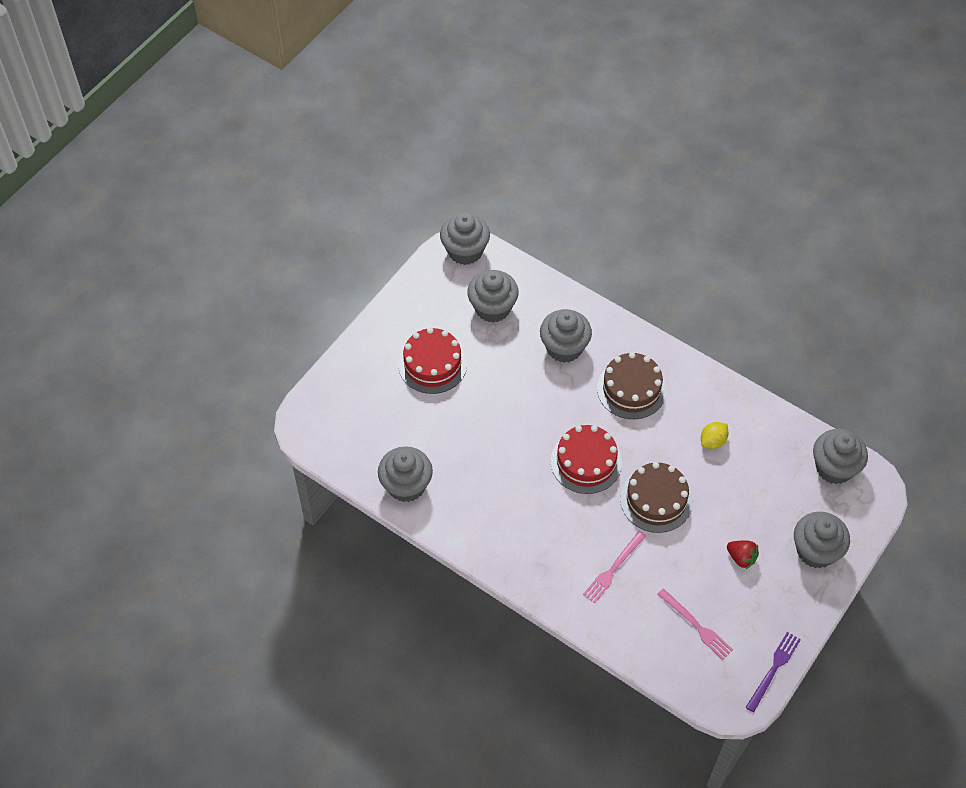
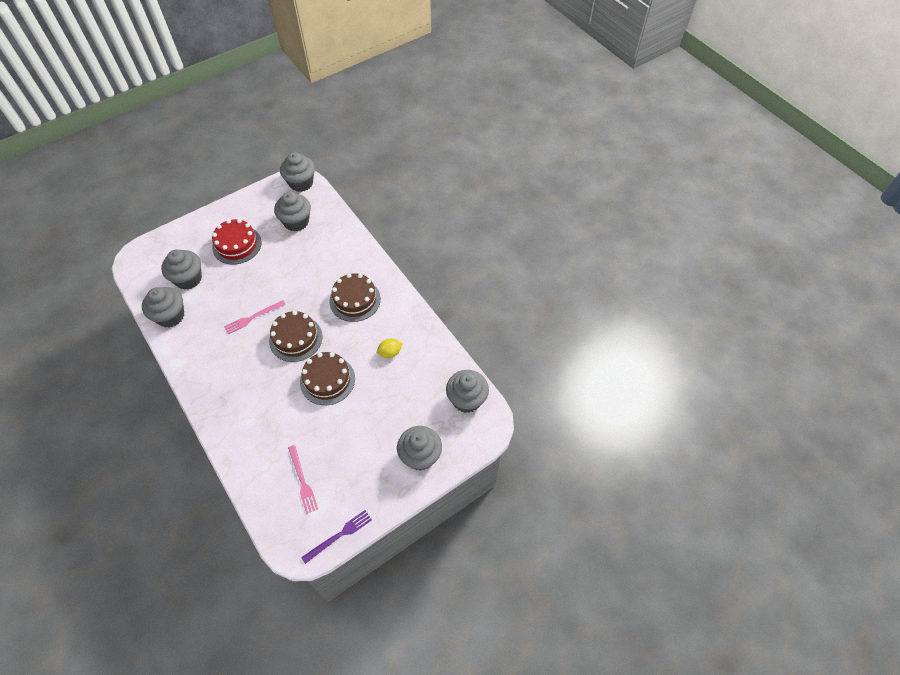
camera: 20 degrees right, 0 degrees up
grey cupcake [540,309,592,363] -> grey cupcake moved to [161,249,202,290]
red cake [551,425,622,494] -> brown cake [269,311,322,362]
pink fork [583,531,646,603] -> pink fork moved to [224,300,286,334]
red strawberry [727,540,759,569] -> none

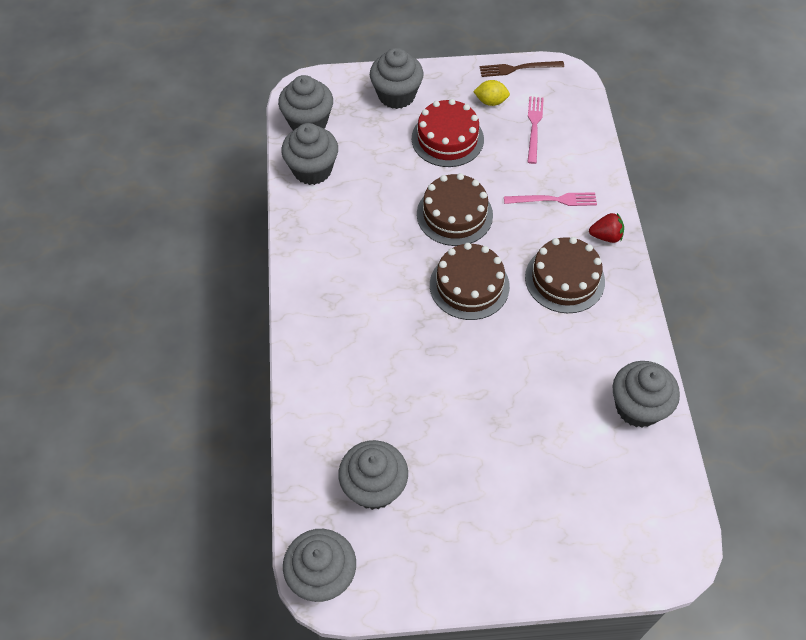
camera: 150 degrees left, 0 degrees up
grey cupcake [161,249,202,290] -> grey cupcake moved to [281,123,338,185]
red cake [212,219,262,265] -> red cake moved to [412,99,484,167]
pink fork [224,300,286,334] -> pink fork moved to [504,192,597,206]
purple fork [301,510,372,564] -> brown fork [480,61,564,77]
brown cake [330,273,381,322] -> brown cake moved to [525,237,605,313]
yellow lemon [377,339,403,358] -> yellow lemon moved to [473,80,510,106]
none -> red strawberry [589,213,624,243]

